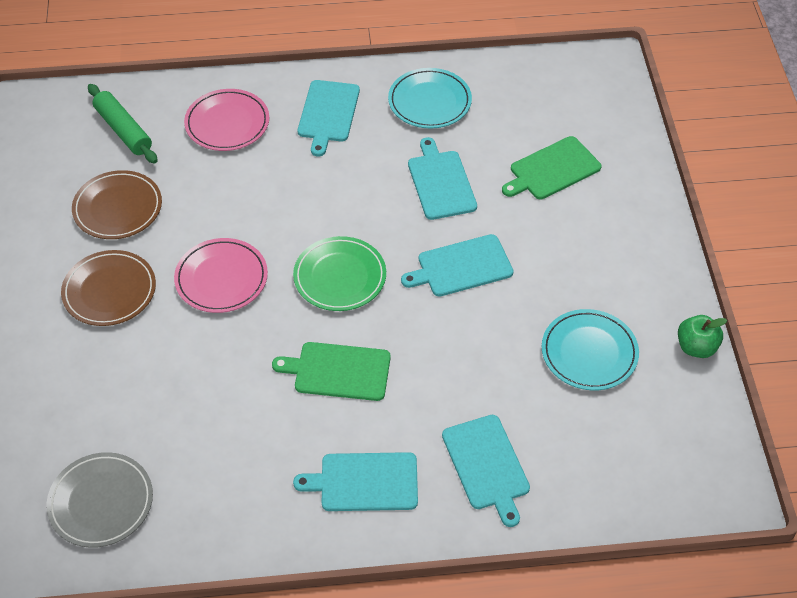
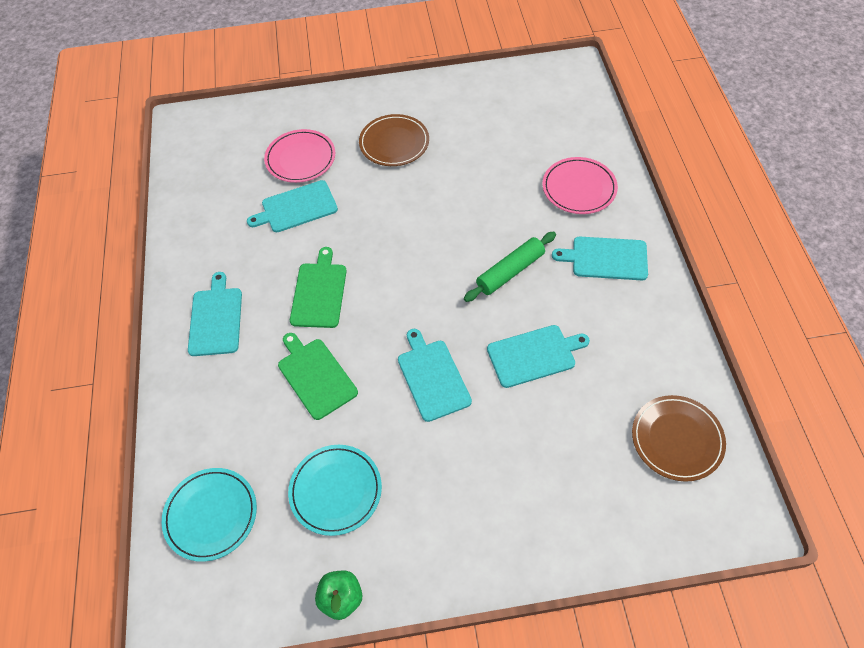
camera: 90 degrees right, 5 degrees up
grey plate [47,452,153,548] -> none
brown plate [72,170,162,239] -> brown plate moved to [632,395,726,482]
green rolling pin [88,84,158,164] -> green rolling pin moved to [464,232,556,302]
pink plate [174,238,268,313] -> pink plate moved to [264,129,335,183]
green plate [293,236,386,311] -> none
turquoise plate [388,68,472,128] -> turquoise plate moved to [162,468,257,562]
turquoise cutting board [442,415,530,527] -> turquoise cutting board moved to [247,180,338,232]
green cutting board [502,136,602,199] -> green cutting board moved to [278,333,358,420]

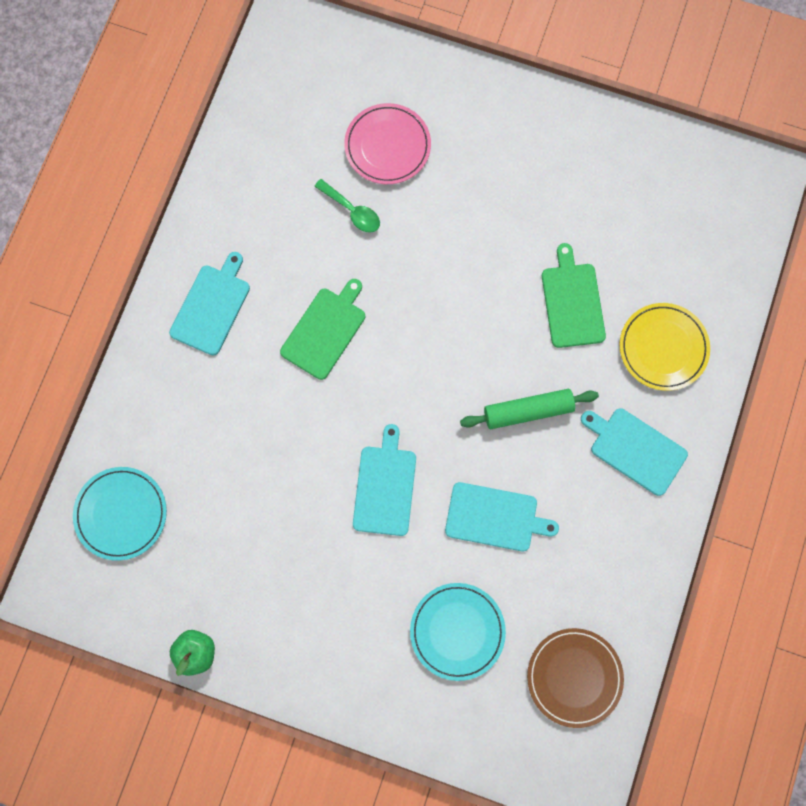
camera: 25 degrees right, 20 degrees up
turquoise cutting board [247,180,338,232] -> green spoon [314,179,380,233]
green cutting board [278,333,358,420] -> green cutting board moved to [542,243,606,348]
turquoise plate [288,445,382,536] -> turquoise plate moved to [410,583,506,681]
brown plate [359,114,429,166] -> none
pink plate [542,157,618,214] -> yellow plate [620,303,710,391]

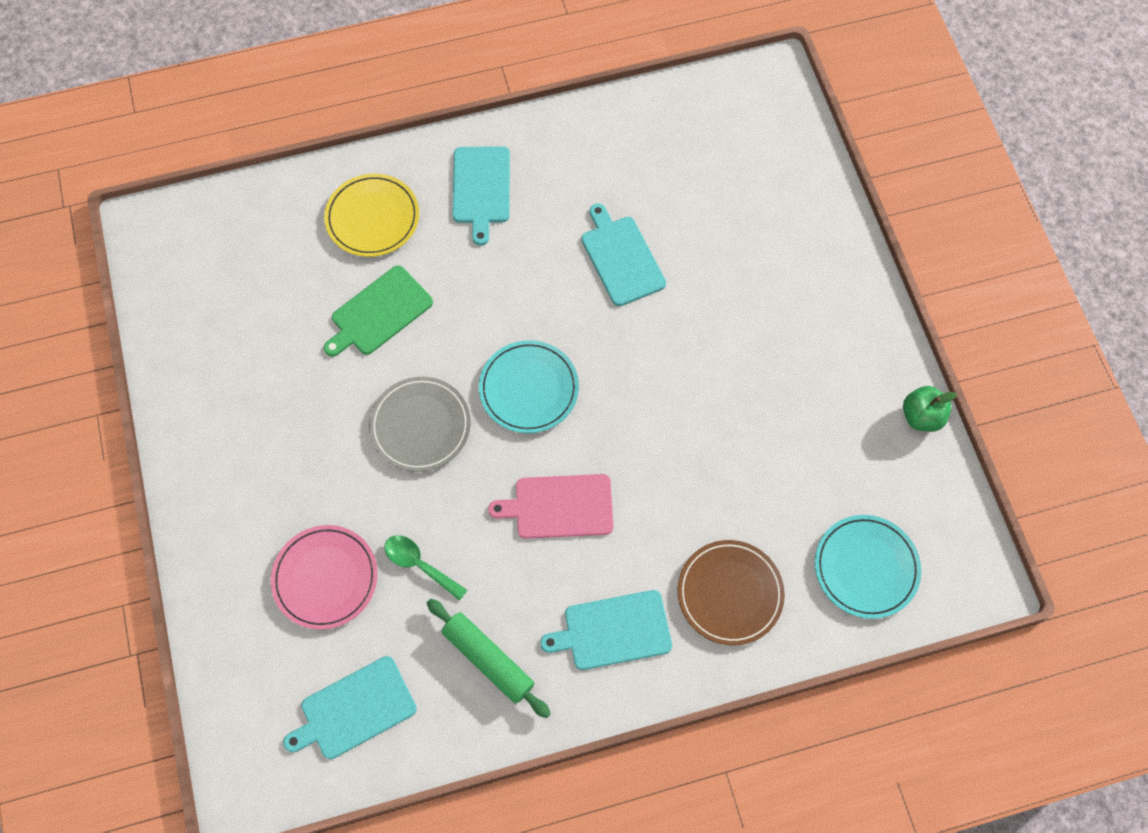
camera: 125 degrees left, 10 degrees down
green cutting board [280,279,365,380] -> pink cutting board [488,474,613,539]
green spoon [314,179,380,233] -> green spoon turned 60 degrees counterclockwise [384,535,467,601]
turquoise cutting board [353,424,416,536] -> turquoise cutting board moved to [283,656,417,759]
turquoise plate [410,583,506,681] -> turquoise plate moved to [479,340,579,433]
green rolling pin [460,389,599,429] -> green rolling pin moved to [427,599,551,718]
brown plate [527,628,624,728] -> brown plate moved to [678,540,785,645]
none -> grey plate [369,377,471,472]

